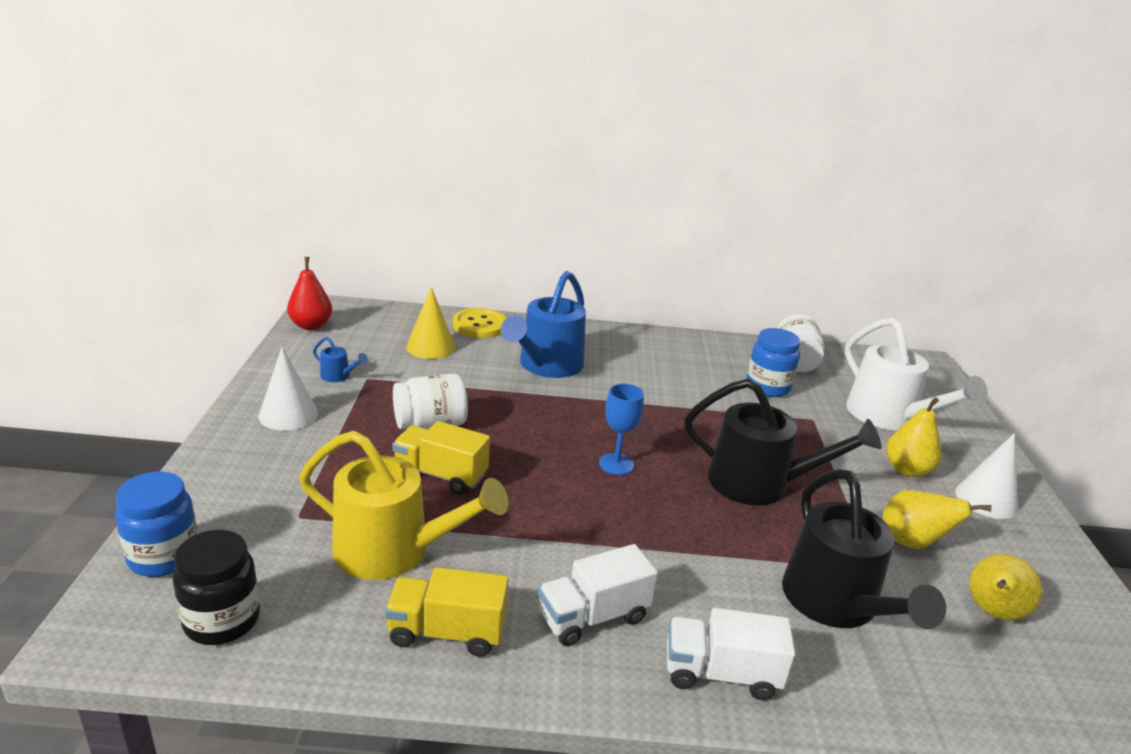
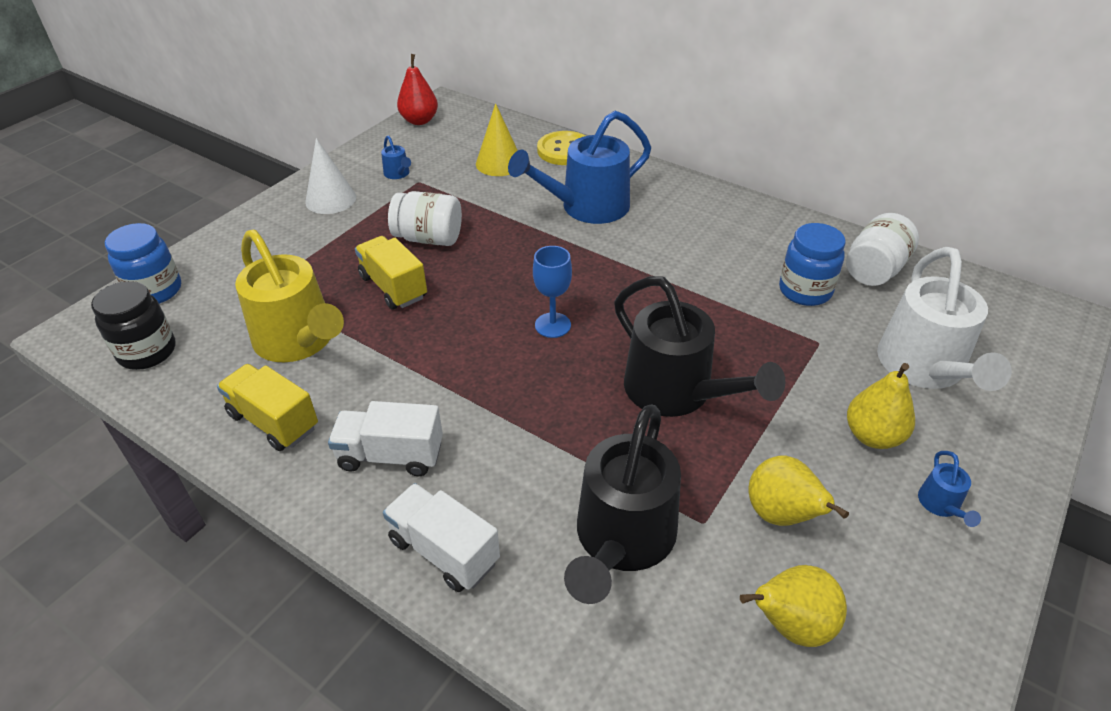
camera: 35 degrees right, 15 degrees up
white cone [955,433,1018,519] -> blue watering can [918,451,981,527]

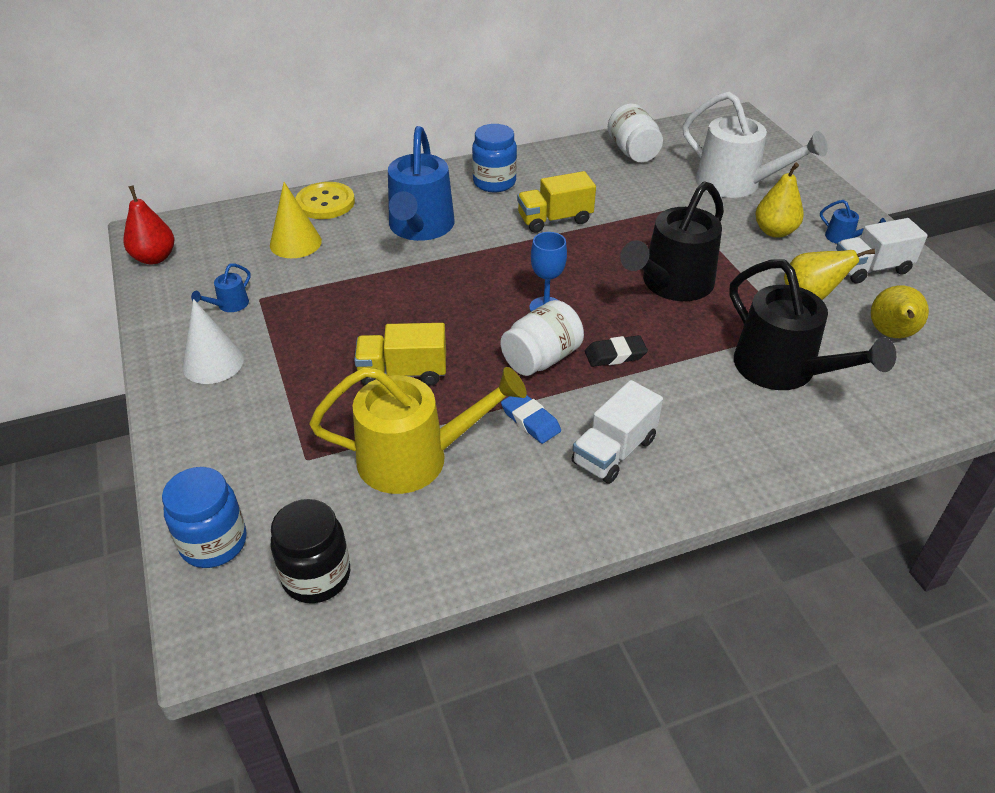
camera: 55 degrees left, 0 degrees up
yellow truck [217,364,318,451] -> yellow truck moved to [517,171,596,233]
blue watering can [381,135,411,179] -> blue watering can turned 120 degrees clockwise [191,263,251,312]
white truck [383,483,500,592] -> white truck moved to [836,218,928,284]
white jar [388,191,462,246] -> white jar moved to [500,300,584,376]
black watering can [614,276,786,417] -> black watering can turned 135 degrees clockwise [620,181,724,301]
blue jar [779,223,845,306] -> blue jar moved to [472,124,517,192]
none -> blue eraser [501,395,561,444]
none -> black eraser [585,335,648,367]

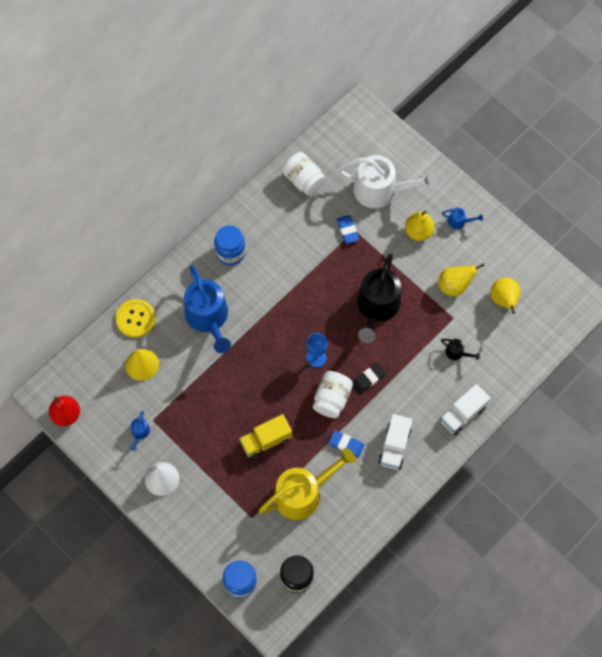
camera: 25 degrees left, 25 degrees up
yellow truck [517,171,596,233] -> none
black watering can [729,259,896,390] -> black watering can [441,339,480,360], size x0.41
white truck [836,218,928,284] -> white truck moved to [440,384,490,435]
none -> blue eraser [337,215,359,244]

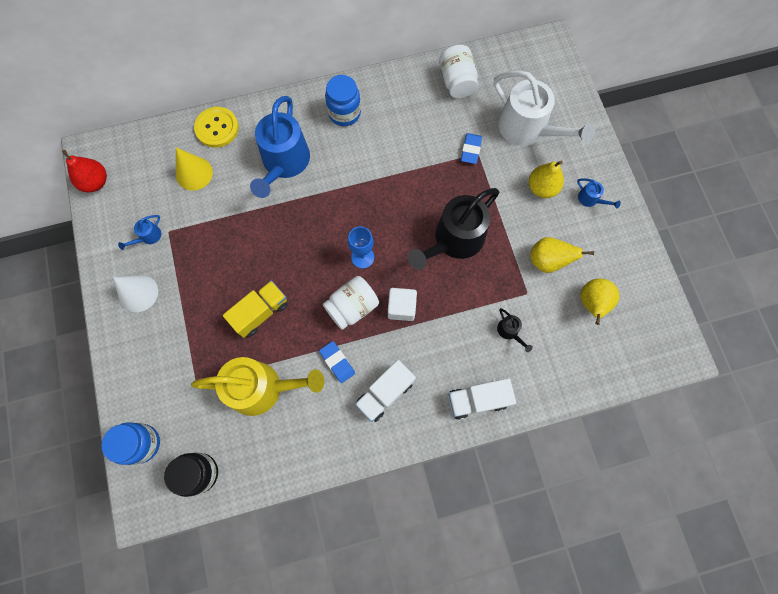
camera: 30 degrees right, 5 degrees up
yellow truck [239,414,292,460] -> yellow truck turned 135 degrees clockwise [223,281,288,338]
black eraser [353,363,386,394] -> white cube [388,288,417,321]

